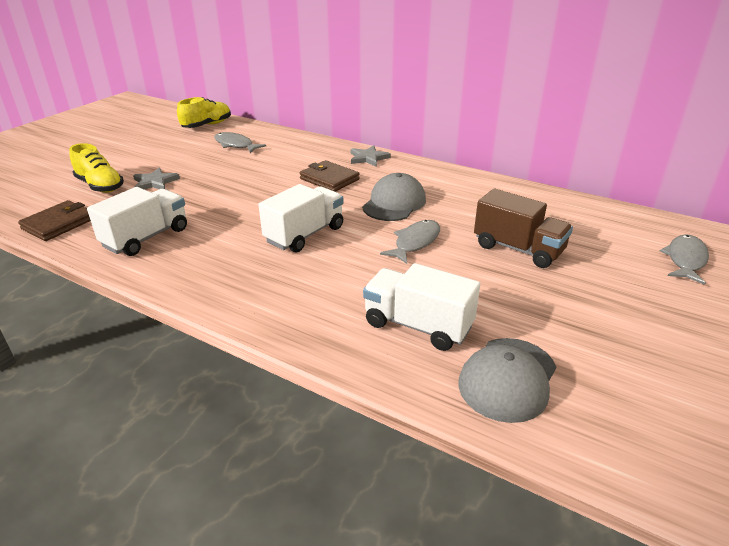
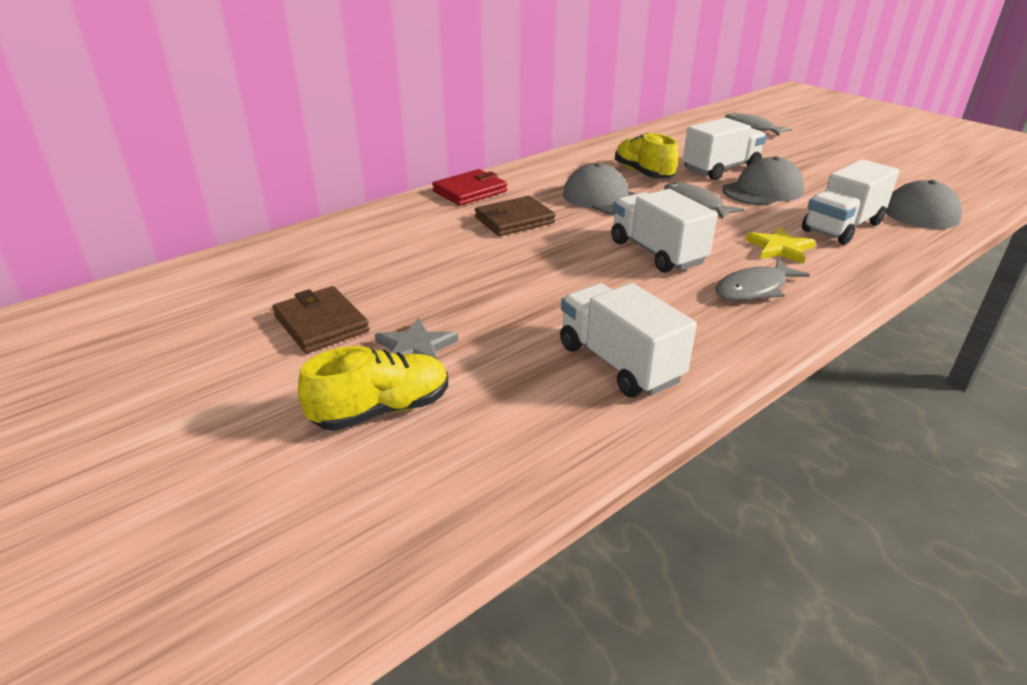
camera: 70 degrees left, 0 degrees up
brown wallet [18,200,91,241] -> brown wallet moved to [273,286,369,353]
yellow shoe [177,97,231,128] -> yellow shoe moved to [615,133,679,179]
grey fish [214,132,266,153] -> grey fish moved to [716,259,810,301]
grey star [351,145,391,167] -> red wallet [432,169,507,206]
brown truck [474,189,573,268] -> white truck [683,118,767,180]
none -> grey cap [722,156,804,205]
none -> yellow star [745,227,816,264]

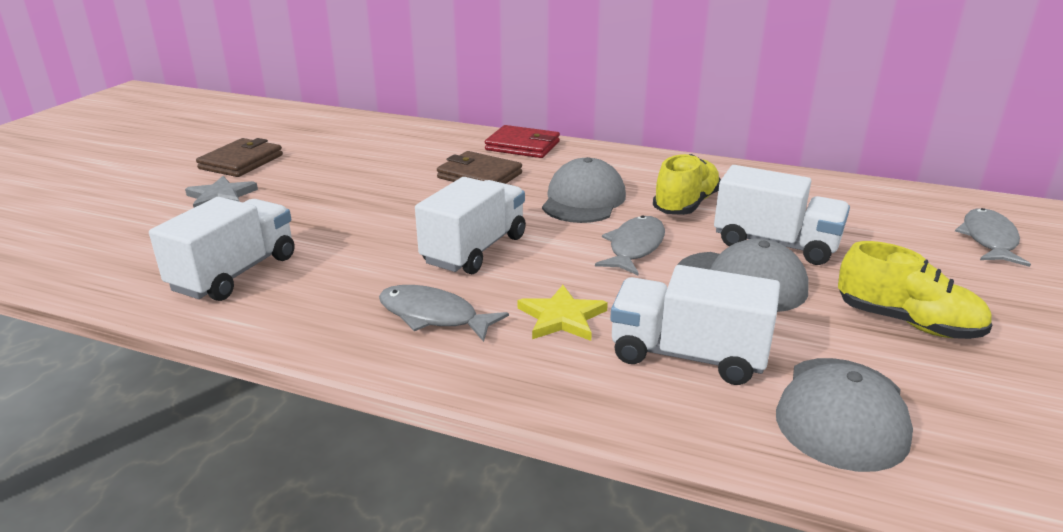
camera: 60 degrees right, 5 degrees down
yellow shoe [298,346,448,431] -> yellow shoe moved to [838,241,992,339]

